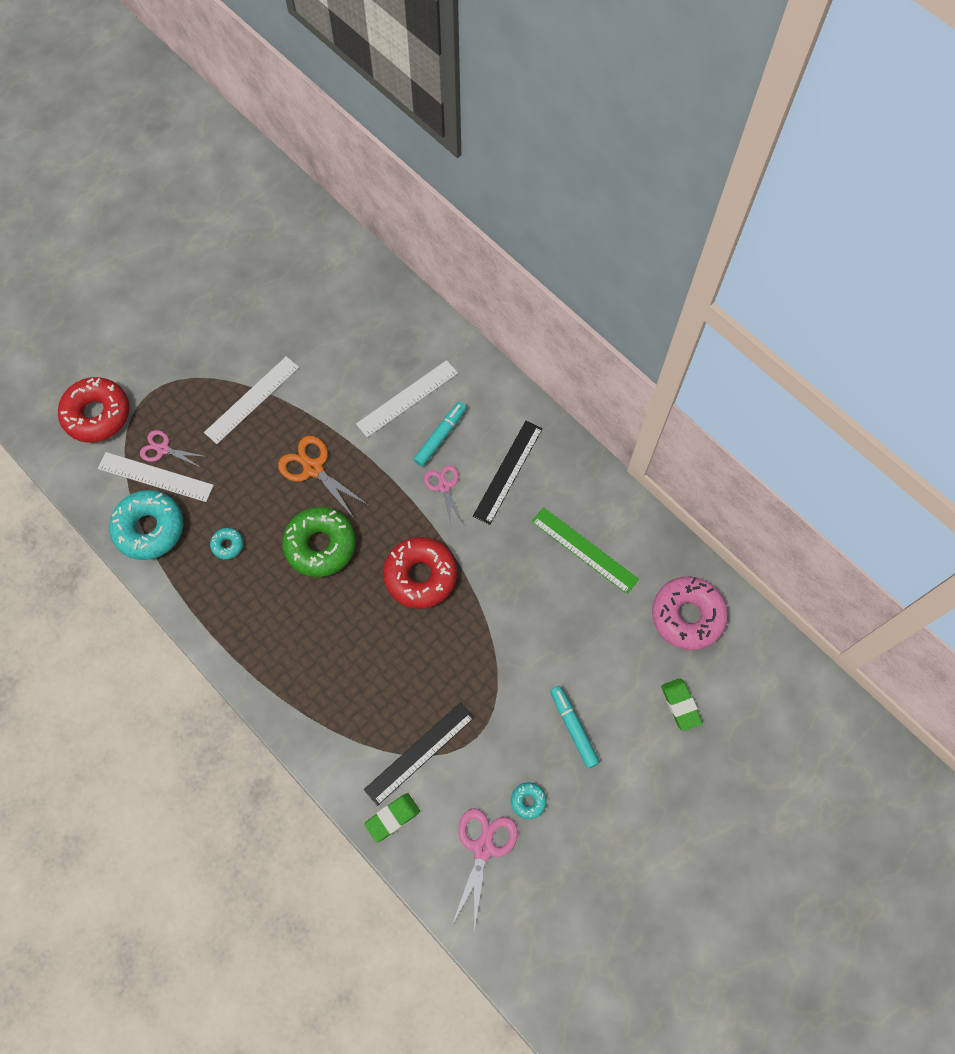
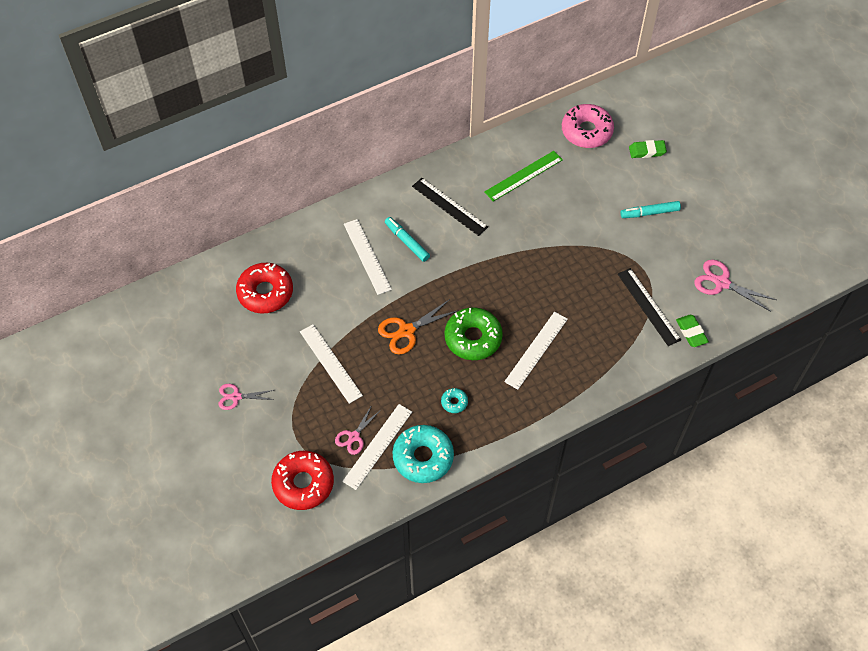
camera: 75 degrees left, 10 degrees down
red donut [383,537,457,609] -> red donut moved to [236,263,293,314]
pink scissors [424,465,464,525] -> pink scissors moved to [219,384,274,410]
turquoise donut [511,782,547,819] -> none
none -> white ruler [504,312,568,390]

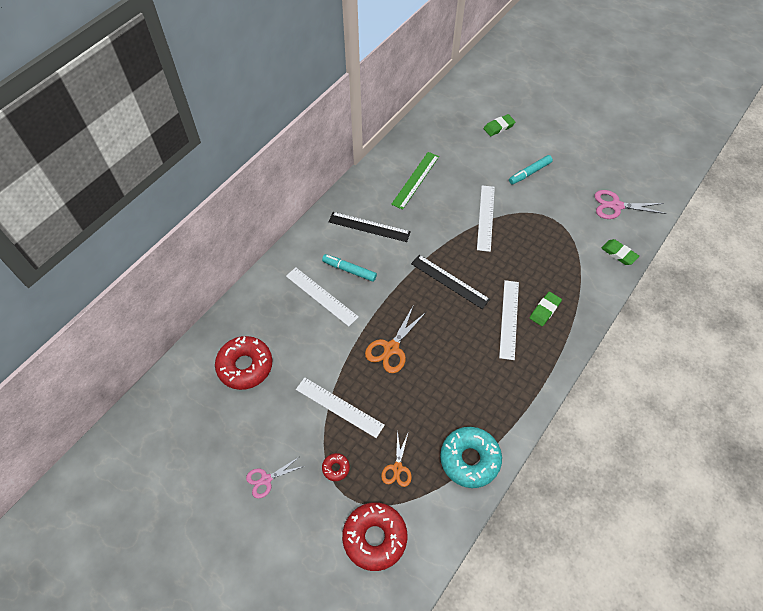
camera: 25 degrees left, 0 degrees up
pink scissors [335,405,381,455] -> orange scissors [381,430,412,487]
white ruler [342,404,412,490] -> white ruler moved to [477,185,495,252]
turquoise donut [441,388,468,413] -> none
green donut [445,307,503,360] -> none
pink donut [562,104,614,148] -> none
black ruler [618,268,681,346] -> black ruler moved to [411,255,490,309]
none -> red donut [322,453,350,481]
none -> green eraser [530,292,562,326]

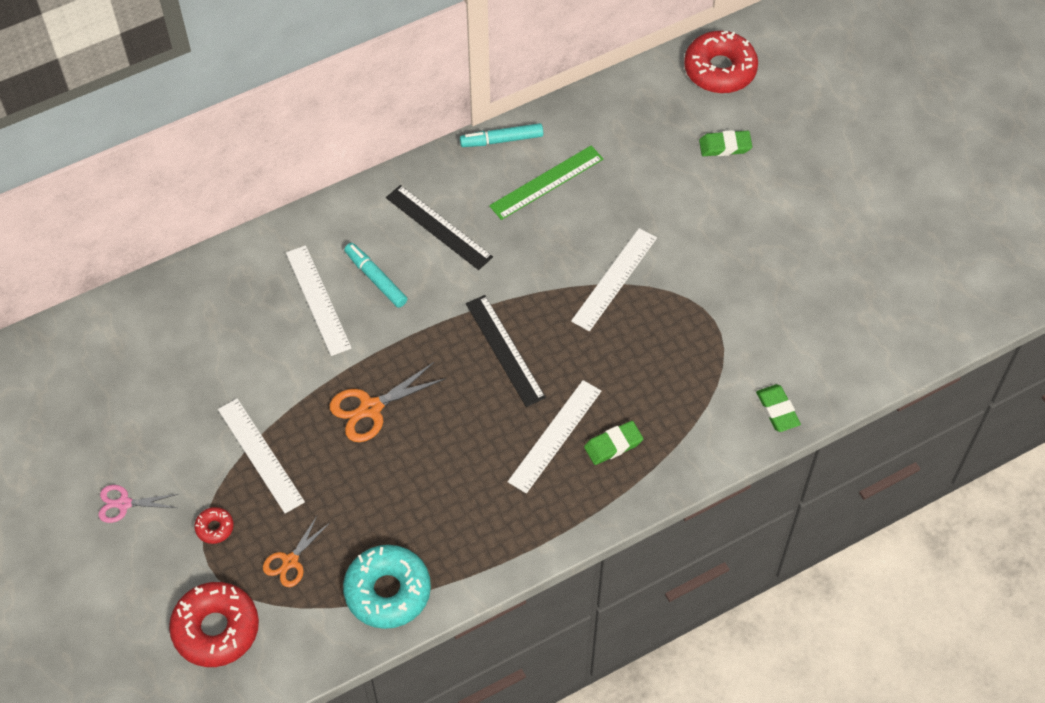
camera: 25 degrees right, 0 degrees up
red donut [215,336,272,390] -> red donut moved to [684,31,758,93]
turquoise marker [509,155,553,185] -> turquoise marker moved to [460,123,543,147]
pink scissors [595,190,666,219] -> none

